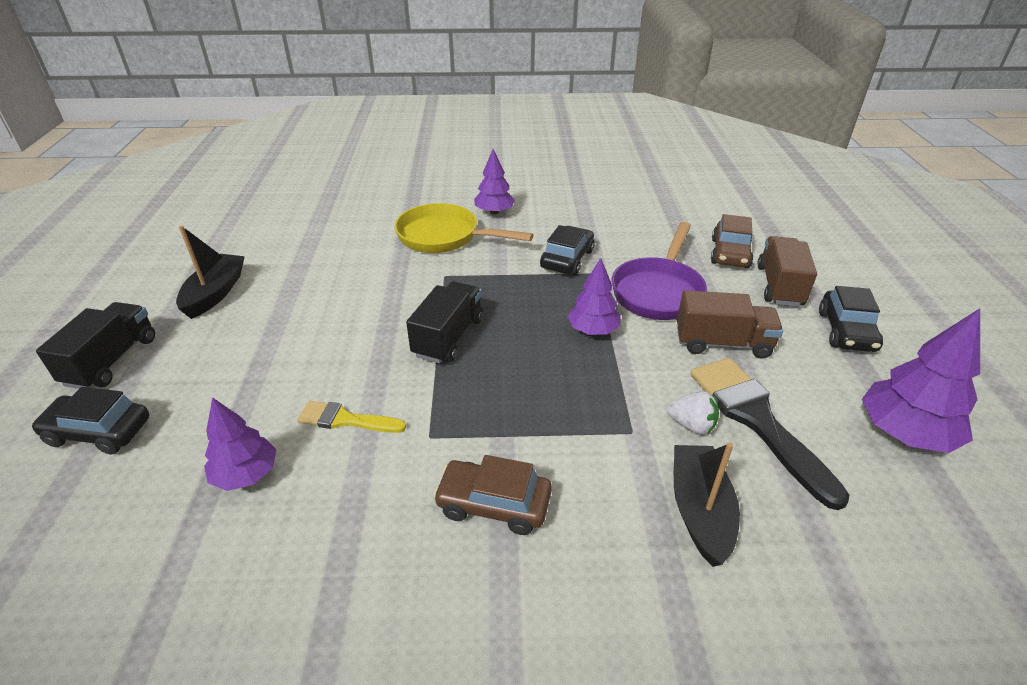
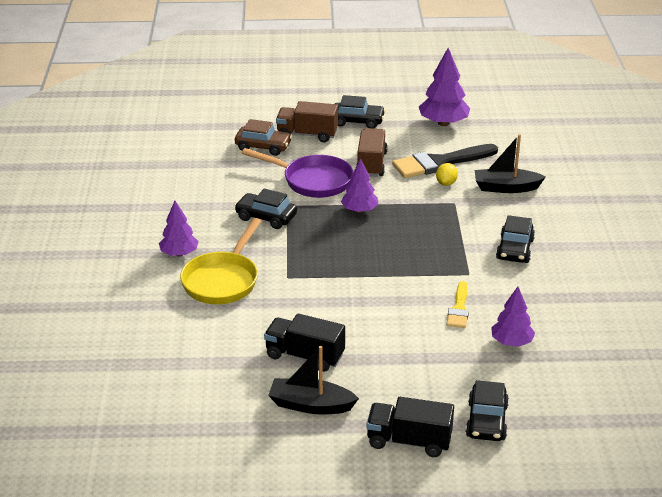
camera: 90 degrees left, 5 degrees down
black truck [406,281,483,363] -> black truck moved to [264,314,345,372]
brown car [433,455,552,535] -> black car [496,215,535,263]
white strawberry [667,391,719,434] -> yellow lemon [436,163,458,186]

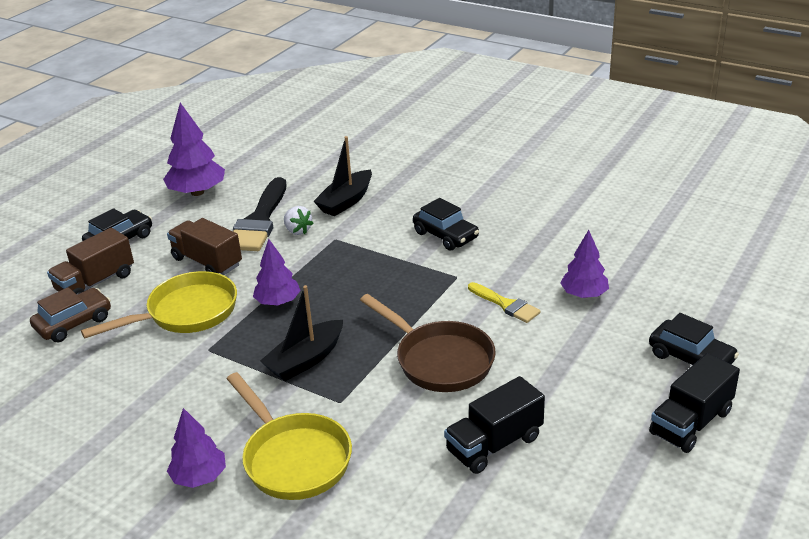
camera: 55 degrees left, 0 degrees up
black car [234,189,297,229] -> none
purple pan [242,148,353,198] -> yellow pan [81,271,237,338]
black boat [268,346,359,414] -> black boat moved to [260,285,343,381]
yellow lemon [436,163,458,186] -> white strawberry [284,206,314,235]
none -> brown pan [360,294,496,392]

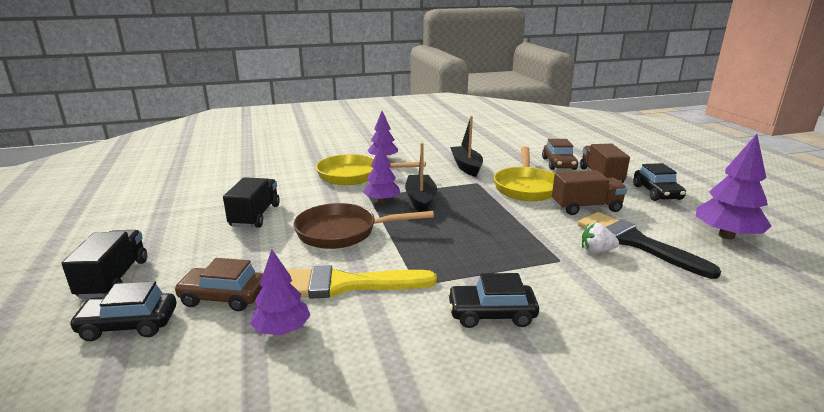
camera: 130 degrees right, 10 degrees down
purple tree [253,239,301,305] -> purple tree moved to [363,143,400,203]
black boat [313,136,372,216] -> black boat moved to [450,116,483,177]
yellow brush [468,282,540,323] -> yellow brush [286,265,437,299], size x1.80
none -> brown car [174,258,263,311]

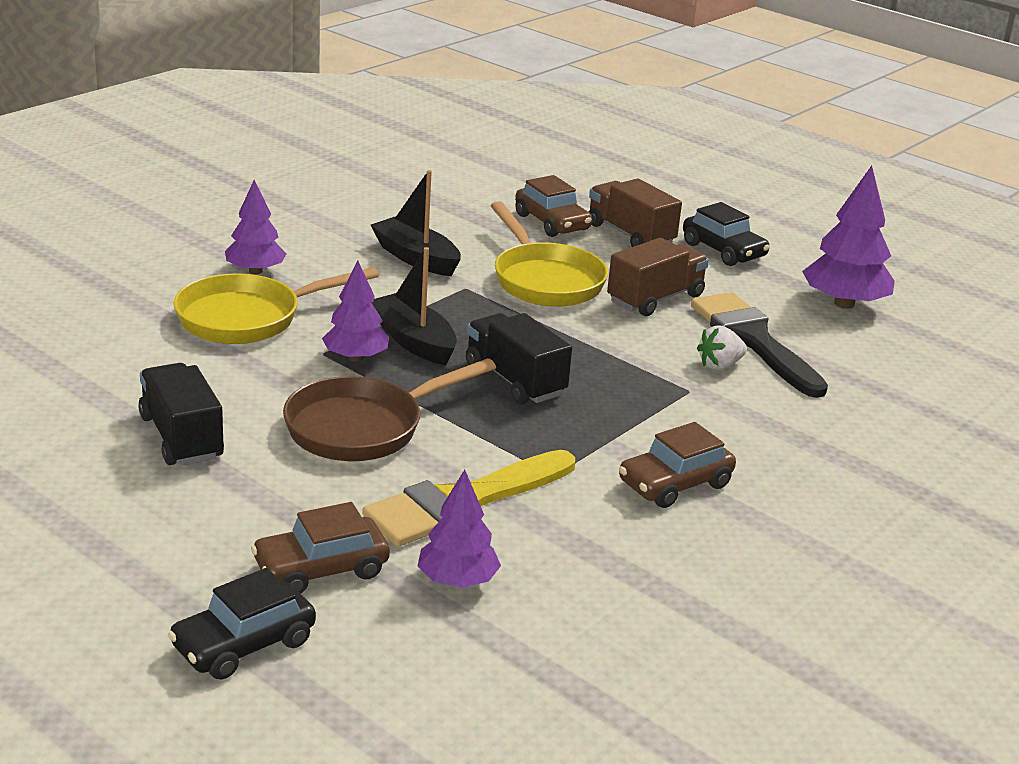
camera: 35 degrees left, 5 degrees up
black truck [62,230,147,299] -> black truck moved to [466,313,572,404]
black car [447,273,539,328] -> brown car [619,422,736,508]
black brush [578,212,721,279] -> black brush turned 45 degrees clockwise [691,292,828,398]

